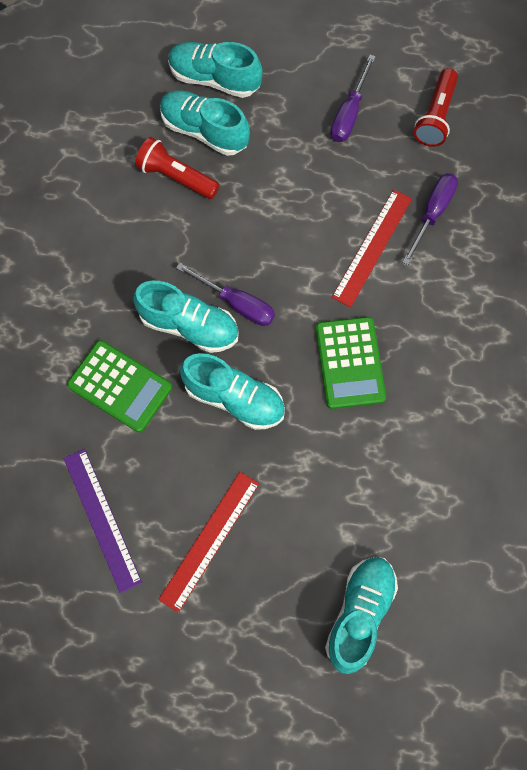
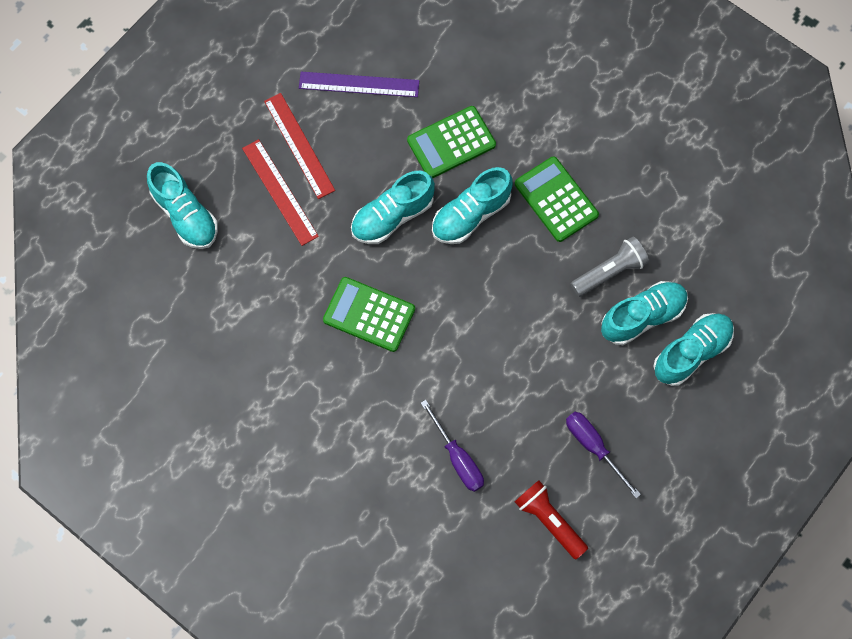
camera: 120 degrees right, 0 degrees up
red flashlight [135,137,220,199] -> grey flashlight [571,237,649,297]
purple screwdriver [176,263,275,326] -> none
red ruler [332,190,412,307] -> red ruler moved to [242,139,319,246]
none -> green calculator [515,157,599,242]

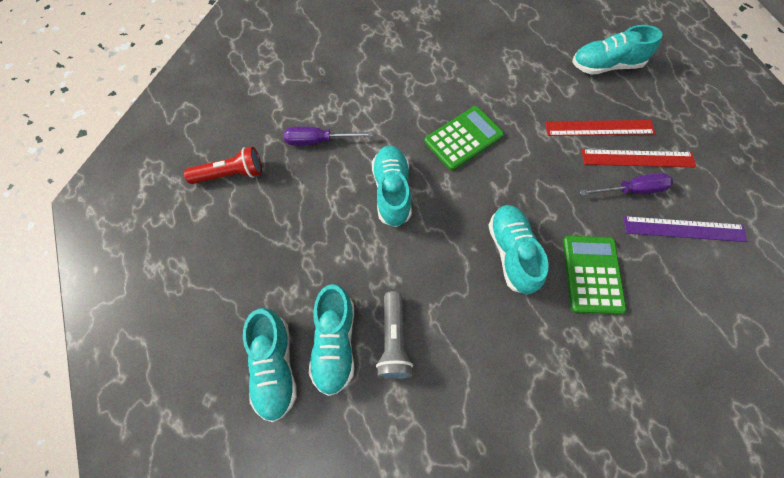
camera: 120 degrees right, 5 degrees down
purple ruler [299,72,419,97] -> purple ruler turned 60 degrees clockwise [623,216,748,242]
turquoise shoe [351,171,435,244] -> turquoise shoe moved to [372,146,412,227]
green calculator [515,157,599,242] -> none
purple screwdriver [566,412,641,498] -> purple screwdriver moved to [580,173,673,196]

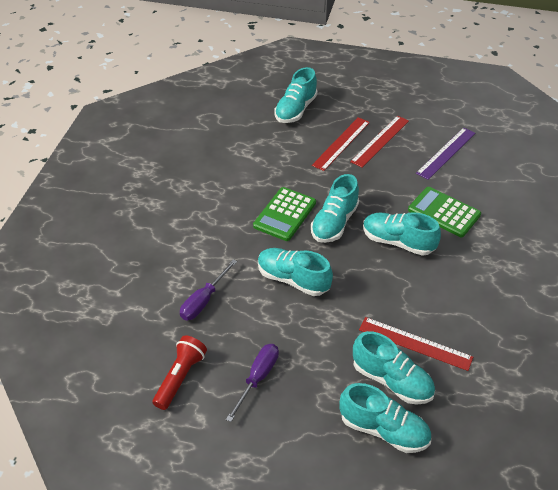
camera: 55 degrees left, 20 degrees down
grey flashlight [376,291,413,379] -> red ruler [359,317,473,371]
green calculator [425,106,504,171] -> green calculator turned 150 degrees counterclockwise [253,187,316,241]
purple screwdriver [580,173,673,196] -> purple screwdriver moved to [226,344,279,422]
none -> turquoise shoe [311,174,359,243]

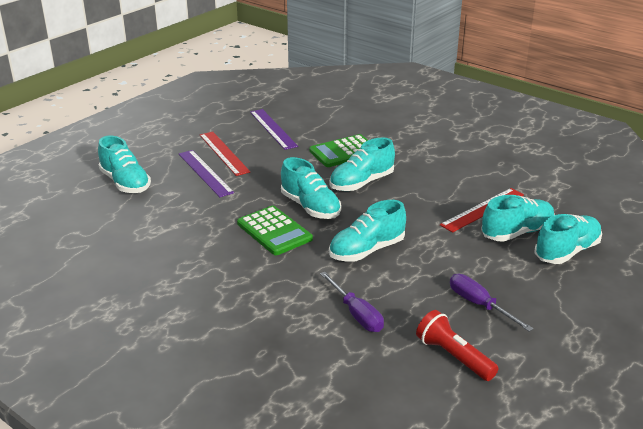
camera: 65 degrees left, 15 degrees down
red ruler [312,117,370,171] -> purple ruler [179,150,234,197]

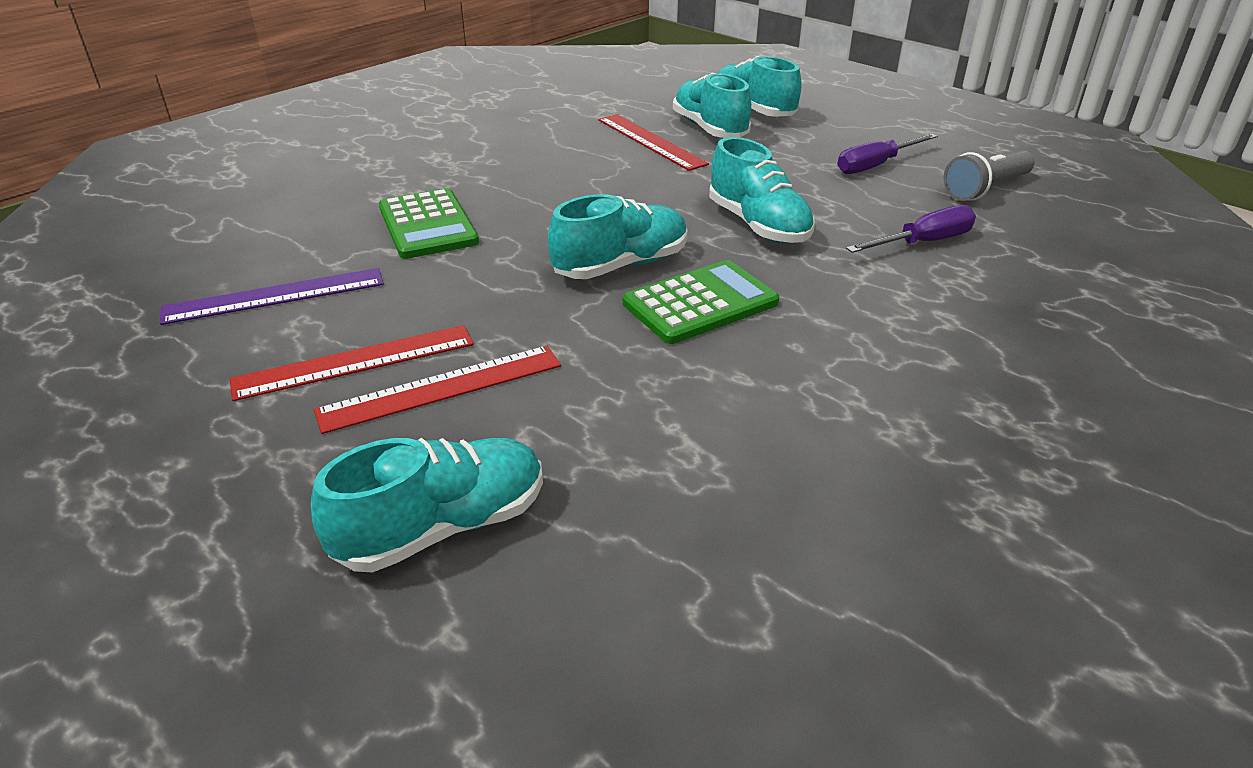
camera: 85 degrees left, 5 degrees up
purple ruler [179,150,234,197] -> red ruler [314,346,561,434]
turquoise shoe [329,138,395,191] -> none
red flashlight [416,310,499,381] -> grey flashlight [944,151,1035,201]

